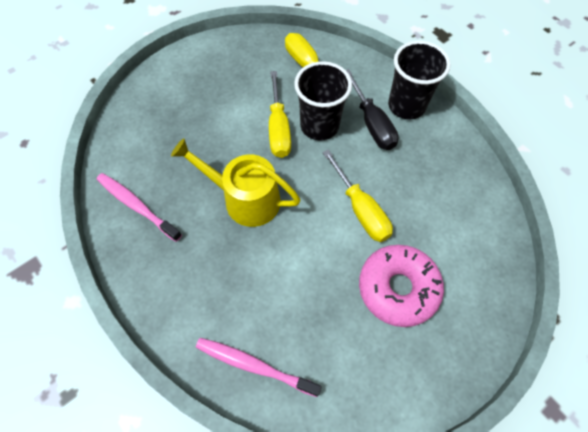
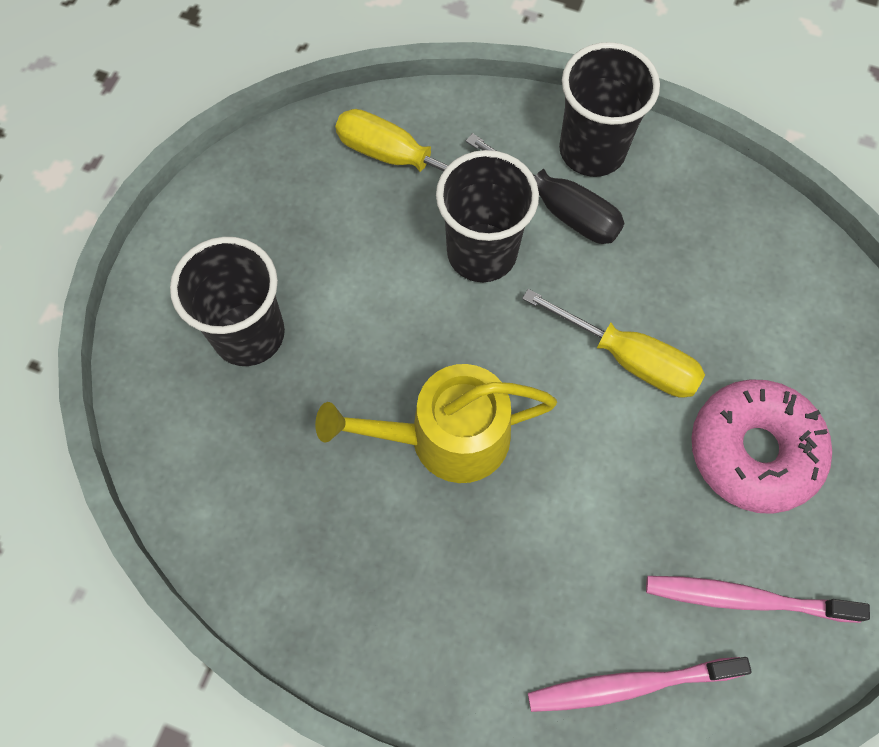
camera: 30 degrees left, 5 degrees up
pink toothbrush [97,173,182,242] -> pink toothbrush moved to [646,576,870,623]
yellow screwdriver [269,71,291,158] -> none
none -> black cup [170,237,285,366]

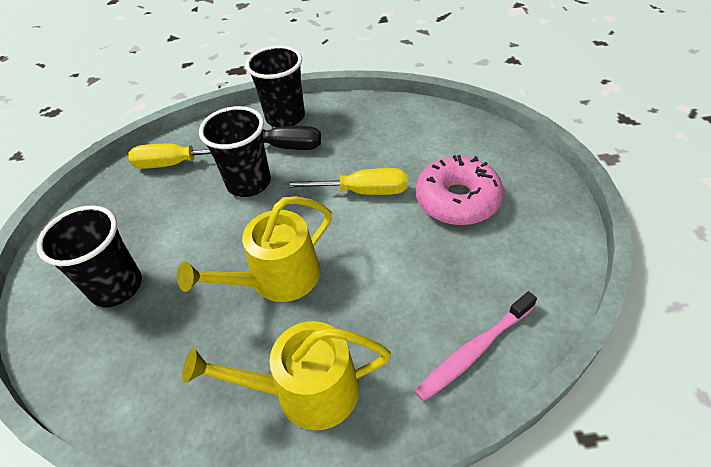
camera: 25 degrees left, 20 degrees down
pink toothbrush [646,576,870,623] -> none
none -> yellow watering can [182,321,391,430]

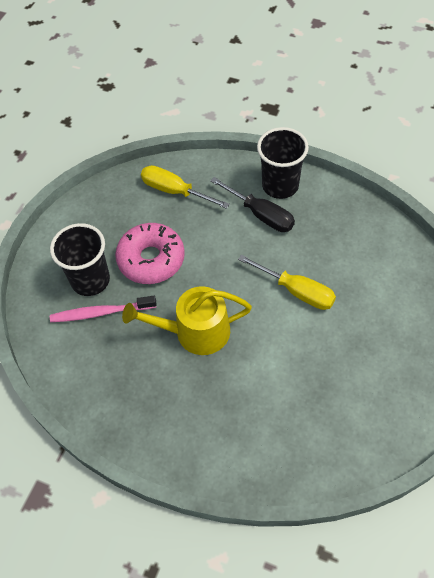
camera: 30 degrees right, 10 degrees up
yellow watering can [182,321,391,430] -> none
black cup [199,106,271,197] -> none
pink toothbrush [414,291,537,401] -> pink toothbrush moved to [50,296,157,322]
pink donut [416,155,503,225] -> pink donut moved to [115,223,185,284]

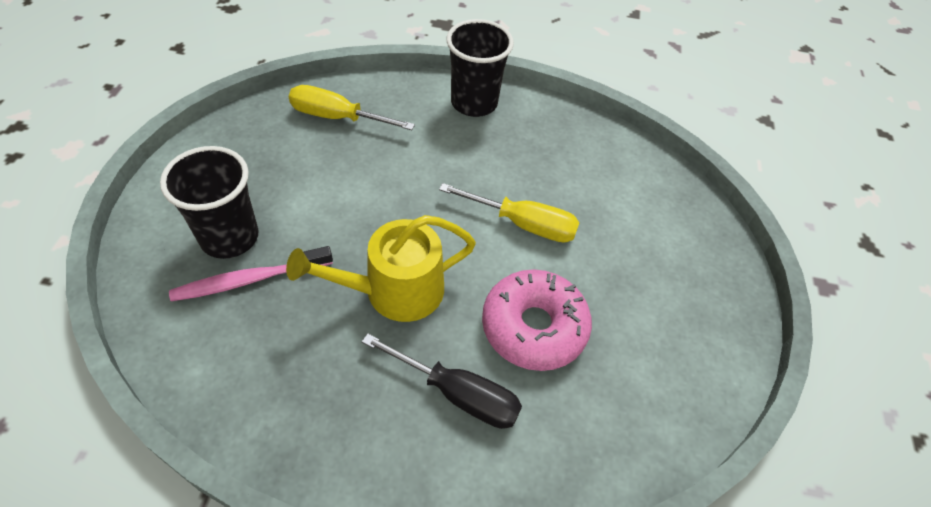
camera: 20 degrees left, 5 degrees down
pink donut [115,223,185,284] -> pink donut moved to [482,269,592,371]
black screwdriver [211,177,295,232] -> black screwdriver moved to [362,333,522,429]

